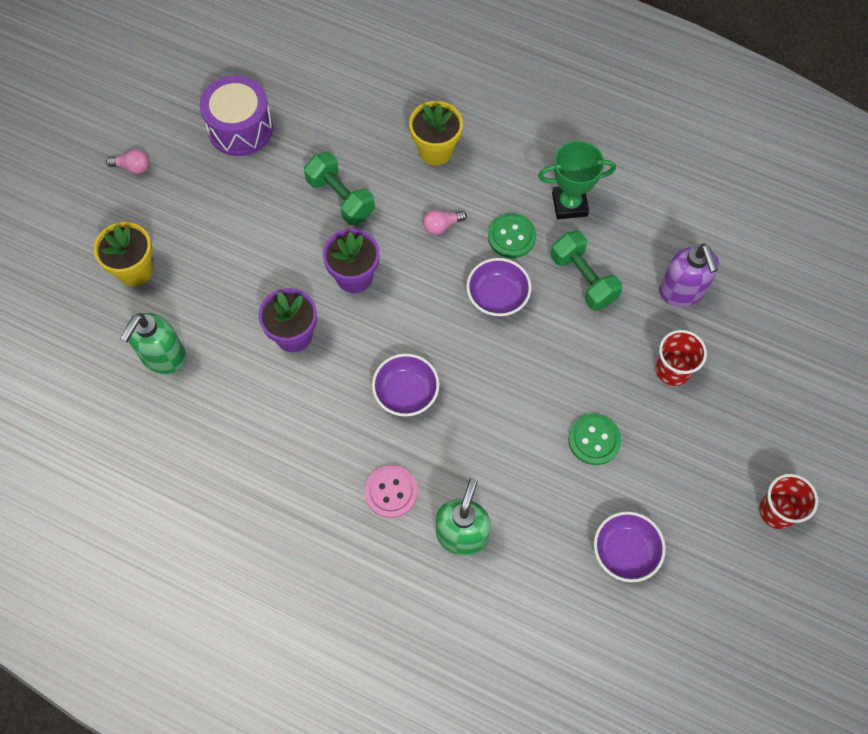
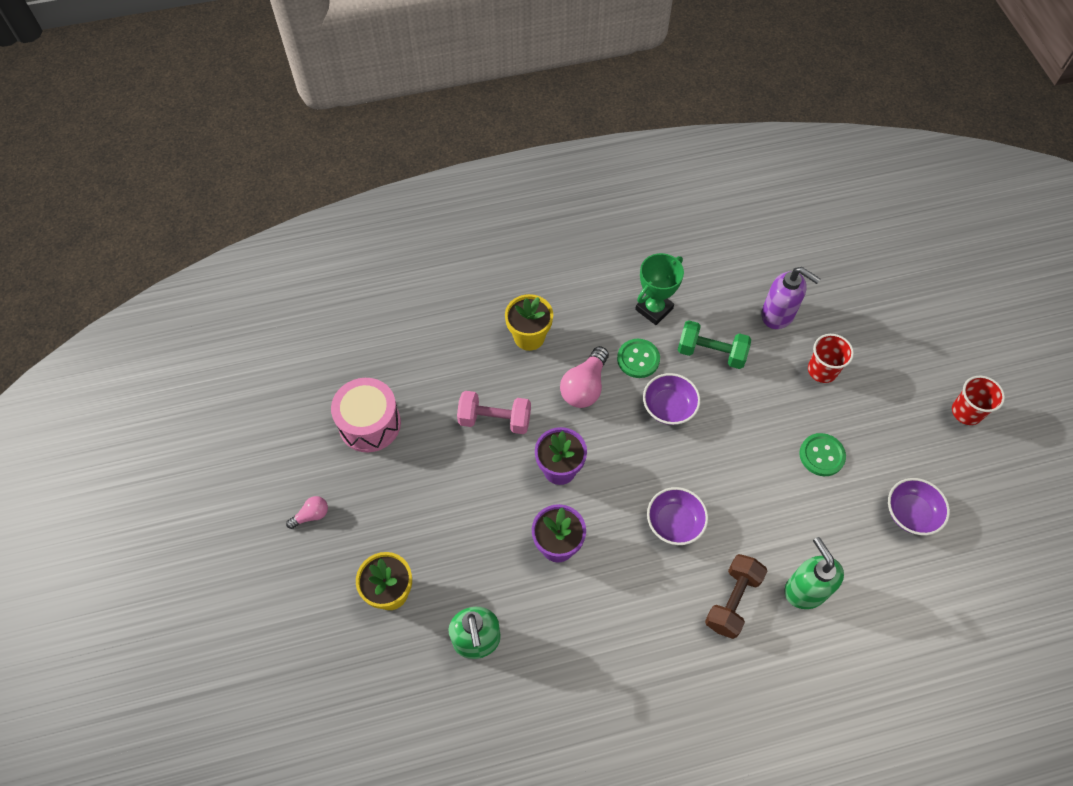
camera: 40 degrees left, 5 degrees down
purple drum [200,75,273,156] -> pink drum [331,378,401,452]
green dumbbell [304,152,375,225] -> pink dumbbell [457,391,531,434]
pink button [364,465,418,518] -> brown dumbbell [705,554,767,639]
pink light bulb [423,210,467,235] -> pink light bulb [560,346,609,408], size x1.83

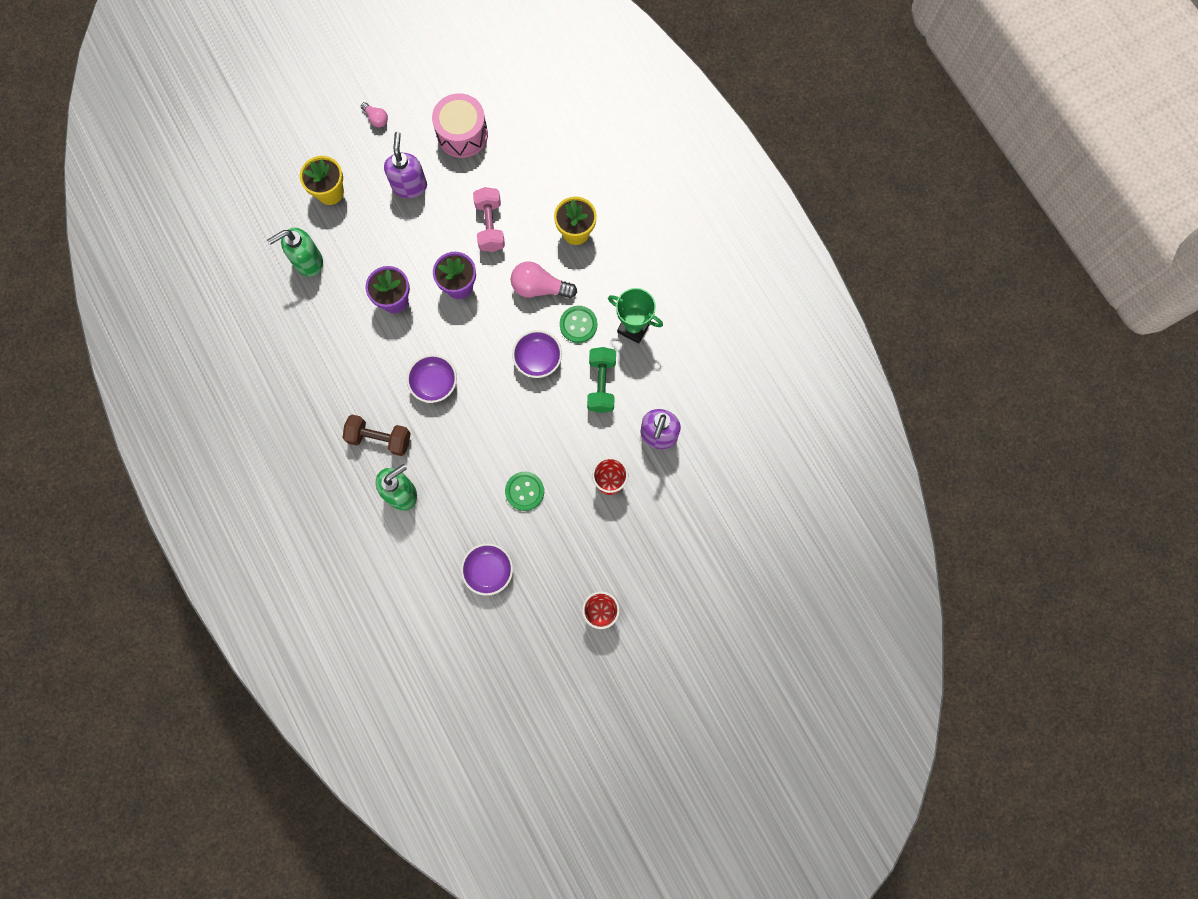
camera: 75 degrees right, 15 degrees up
none -> purple soap dispenser [384,132,427,198]

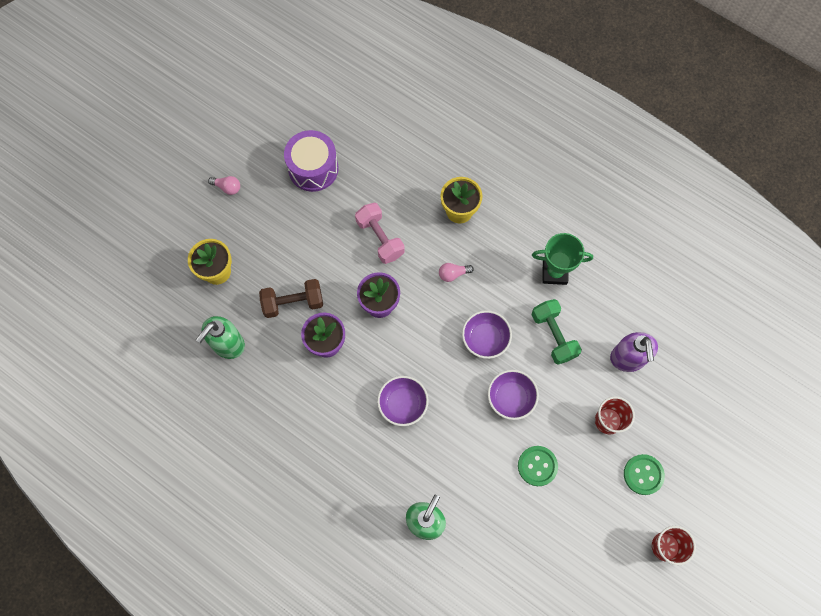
camera: 25 degrees left, 5 degrees down
brown dumbbell [342,414,411,456] -> brown dumbbell moved to [259,279,323,318]
purple soap dispenser [384,132,427,198] -> none
pink drum [432,93,488,158] -> purple drum [284,130,338,192]
purple bowl [461,543,513,596] -> purple bowl moved to [488,370,539,420]
pink light bulb [511,261,577,298] -> pink light bulb [439,263,474,282], size x0.55
green button [560,306,597,343] -> green button moved to [624,454,665,495]

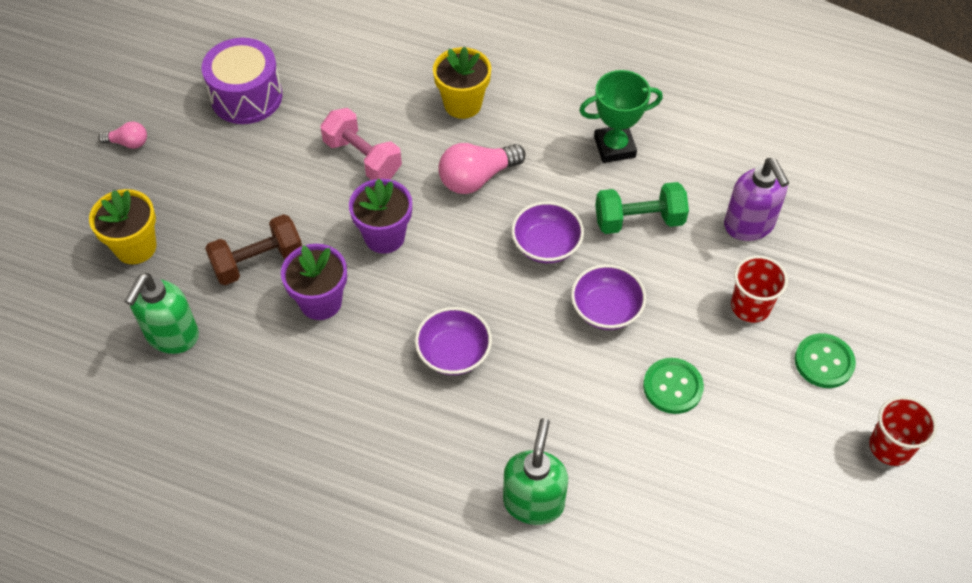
camera: 15 degrees left, 15 degrees down
pink light bulb [439,263,474,282] -> pink light bulb [438,143,526,194], size x1.83
green dumbbell [532,299,582,364] -> green dumbbell turned 60 degrees counterclockwise [595,182,689,234]

